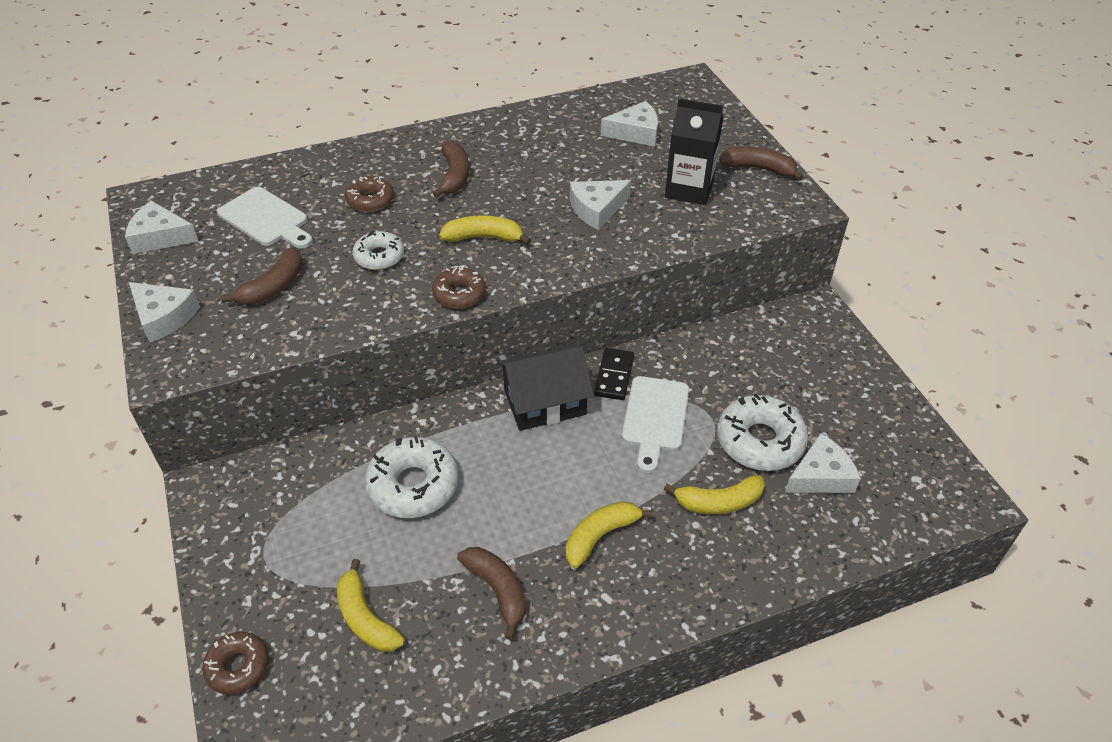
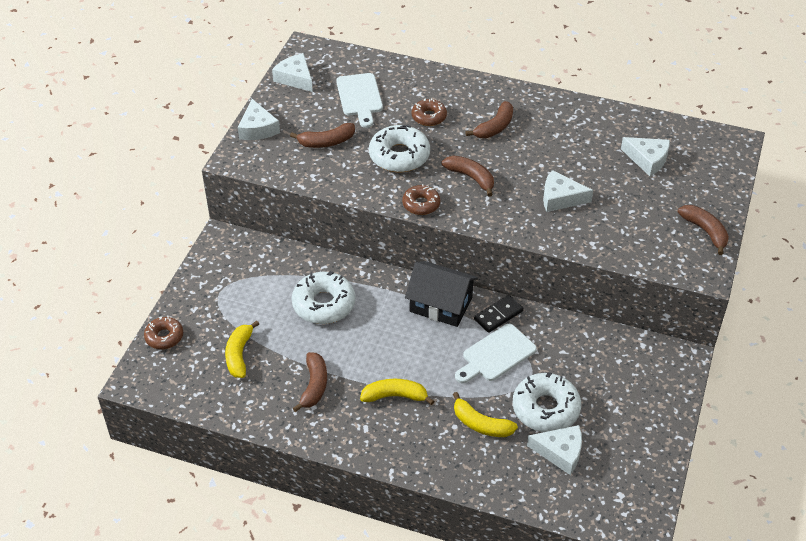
camera: 40 degrees right, 0 degrees up
white donut [352,231,404,270] -> white donut [369,125,430,172], size x1.67
yellow banana [439,215,531,245] -> brown banana [441,155,494,196]
black carton [665,98,723,205] -> none

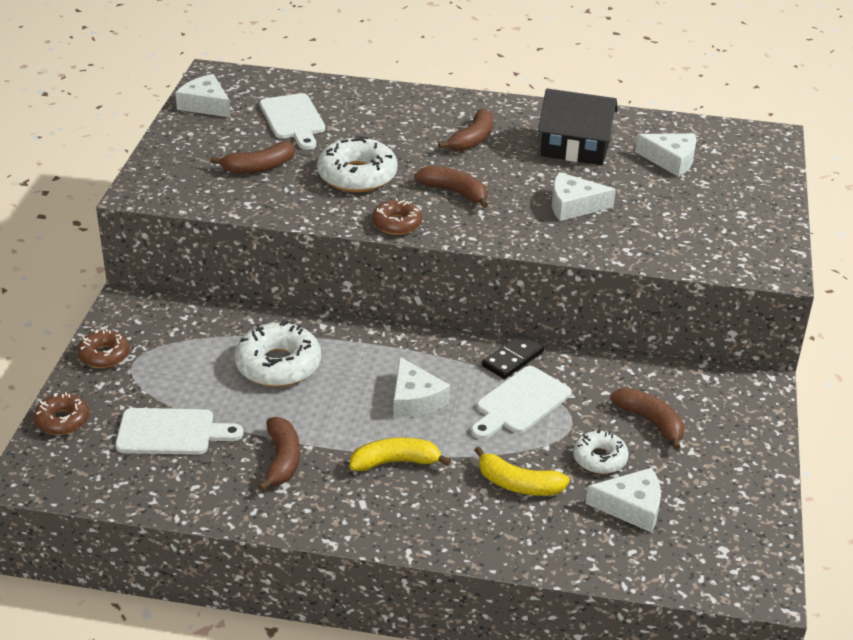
camera: 10 degrees left, 10 degrees down
yellow banana [225,320,259,378] -> white cutting board [115,408,244,455]
white cheese [238,99,280,140] -> white cheese moved to [393,357,450,418]
black house [405,261,478,327] -> black house moved to [538,89,618,165]
brown donut [412,98,447,126] -> brown donut moved to [77,329,130,368]
white donut [512,372,581,432] -> white donut [573,430,629,474], size x0.60
brown banana [678,205,729,255] -> brown banana moved to [610,388,684,450]

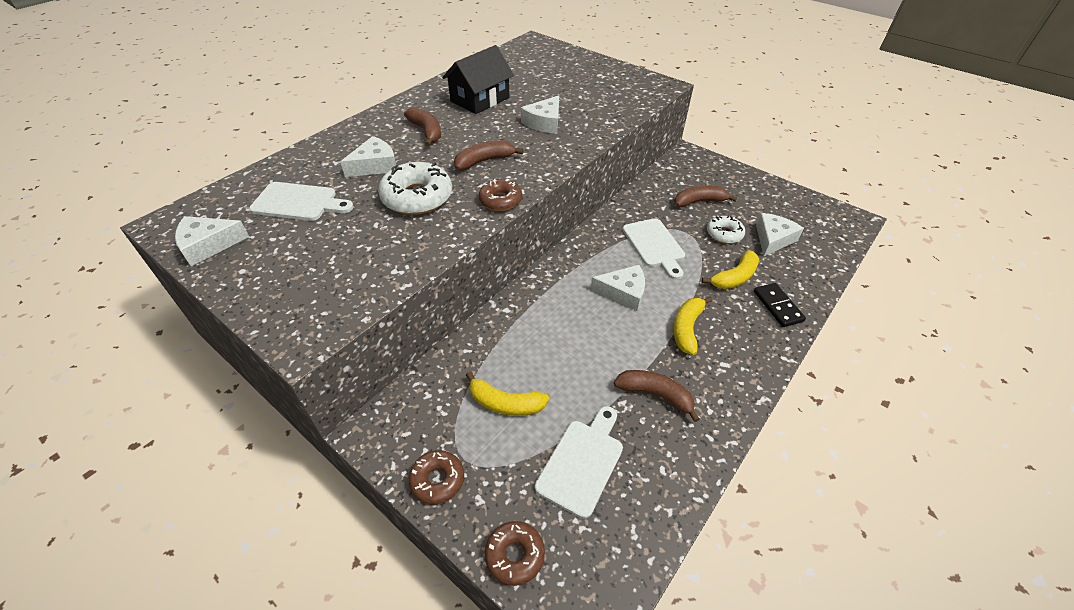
camera: 60 degrees left, 10 degrees up
brown banana [211,142,295,174] -> none
white donut [235,320,321,387] -> none
black domino [482,334,544,379] -> black domino moved to [754,283,806,327]
white cheese [635,133,696,177] -> white cheese moved to [340,136,396,177]
none -> yellow banana [466,372,549,416]

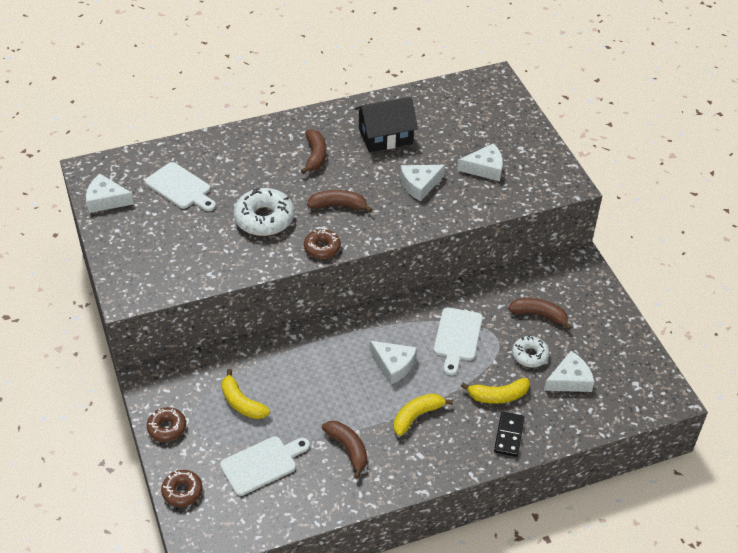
camera: 30 degrees right, 0 degrees up
white cheese [340,136,396,177] -> white cheese moved to [458,143,503,181]

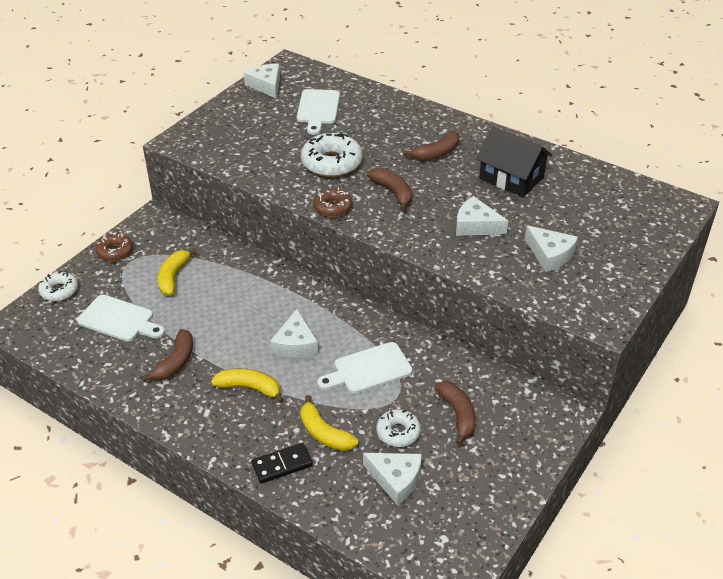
camera: 55 degrees right, 5 degrees down
brown donut [161,470,203,507] -> white donut [38,271,78,301]

